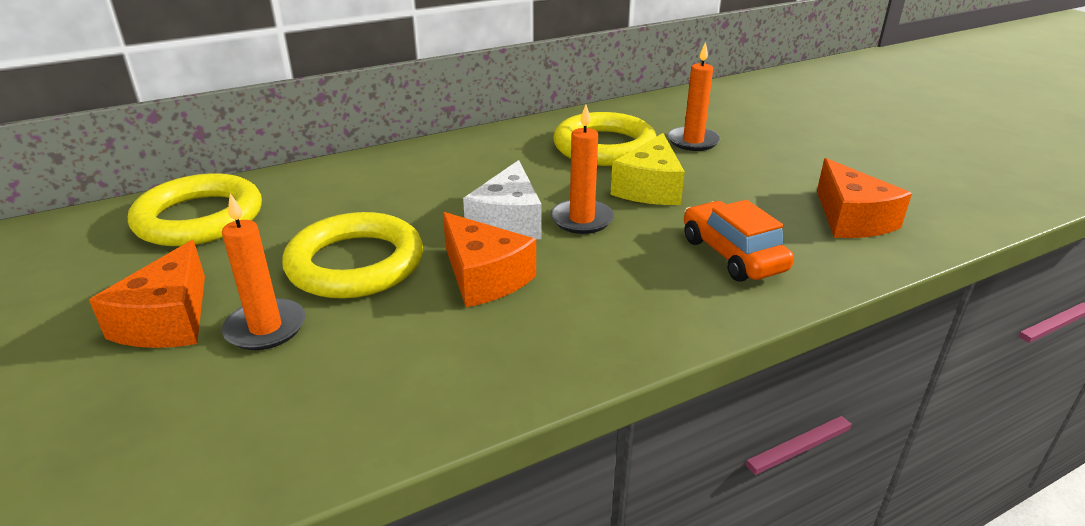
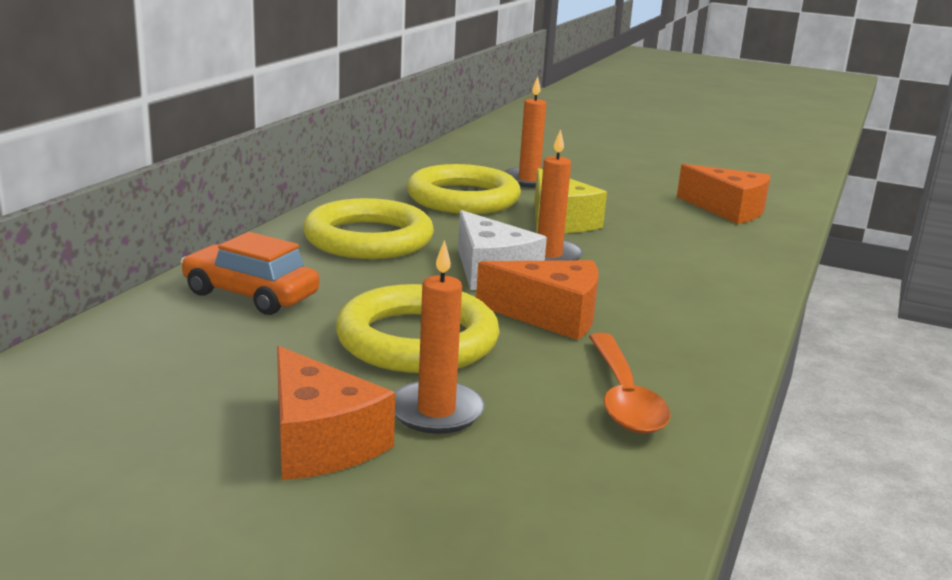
camera: 40 degrees left, 10 degrees down
yellow ring [128,173,262,246] -> yellow ring moved to [303,198,434,259]
orange car [684,200,794,282] -> orange car moved to [181,232,319,315]
none -> orange spoon [589,333,671,434]

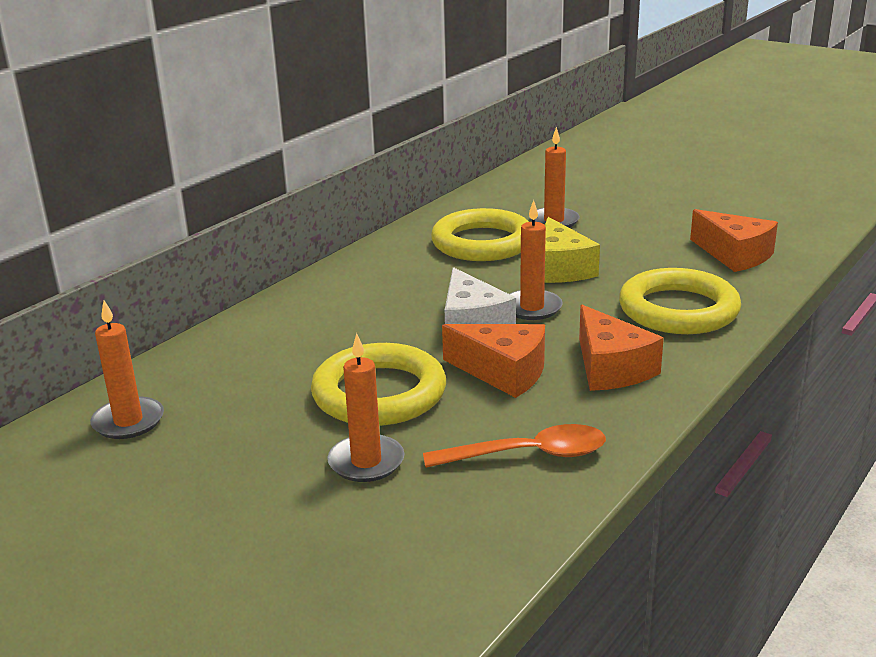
camera: 15 degrees right, 5 degrees up
orange car [181,232,319,315] -> none
orange cheese [277,346,395,480] -> orange cheese moved to [579,305,664,391]
yellow ring [303,198,434,259] -> yellow ring moved to [619,268,741,334]
orange spoon [589,333,671,434] -> orange spoon turned 105 degrees counterclockwise [423,424,606,468]
none -> orange candle [90,300,164,439]

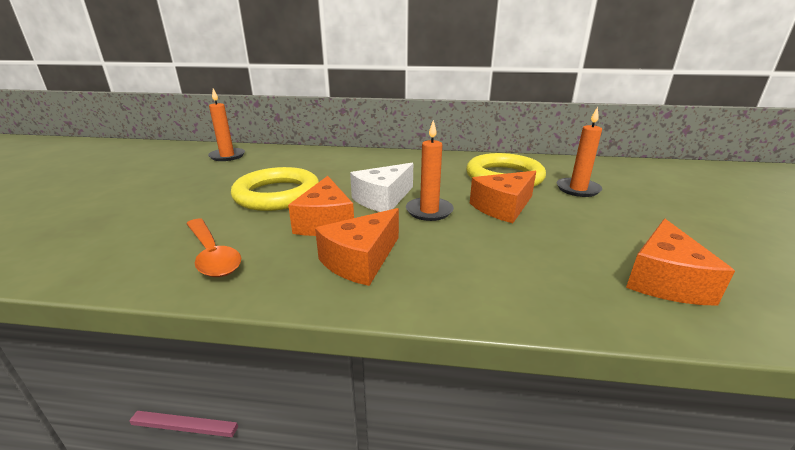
camera: 60 degrees right, 0 degrees up
orange candle [327,333,404,482] -> none
yellow cheese [545,217,600,283] -> orange cheese [470,171,536,223]
yellow ring [619,268,741,334] -> none

